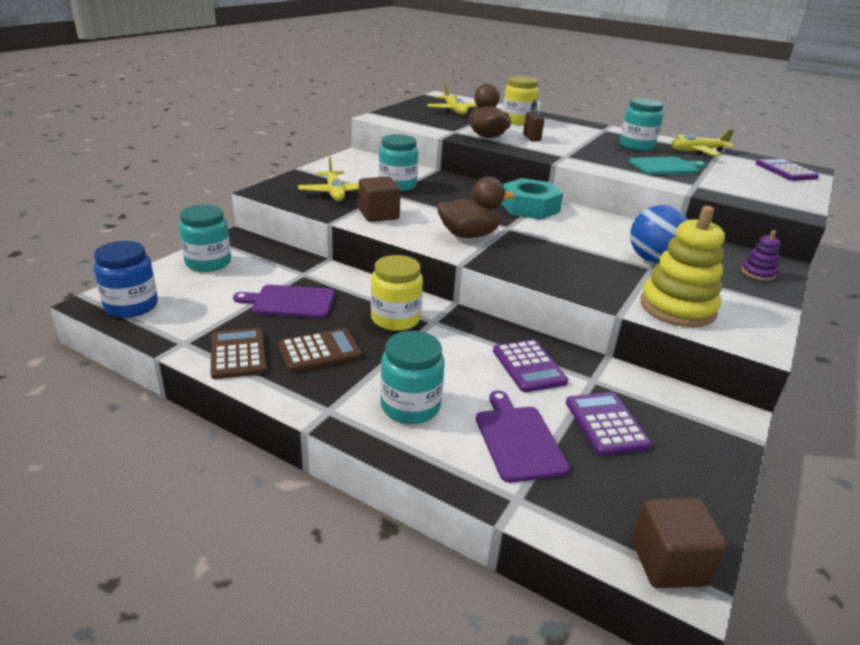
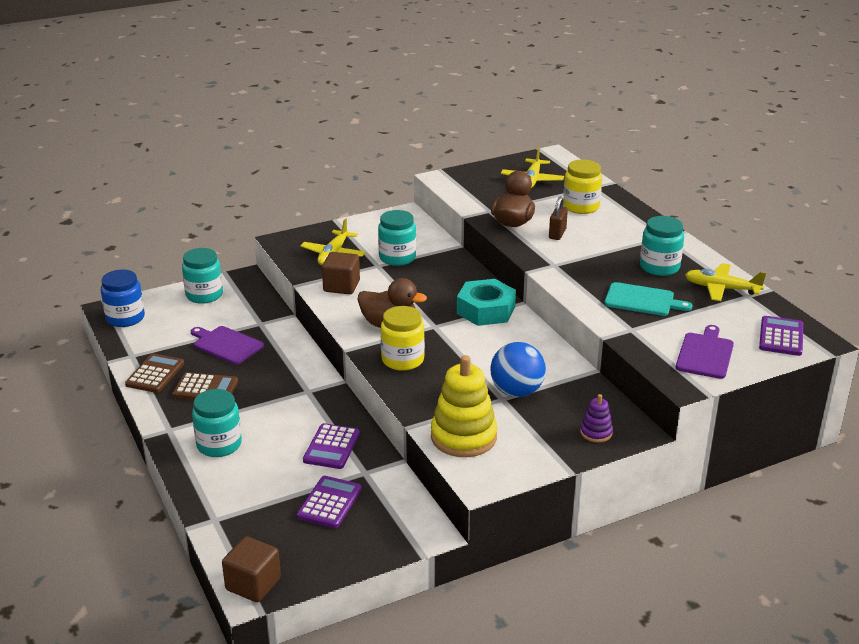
camera: 35 degrees right, 0 degrees up
yellow jar [371,255,423,331] -> yellow jar moved to [381,306,425,371]
purple cutting board [476,391,570,483] -> purple cutting board moved to [676,325,734,379]

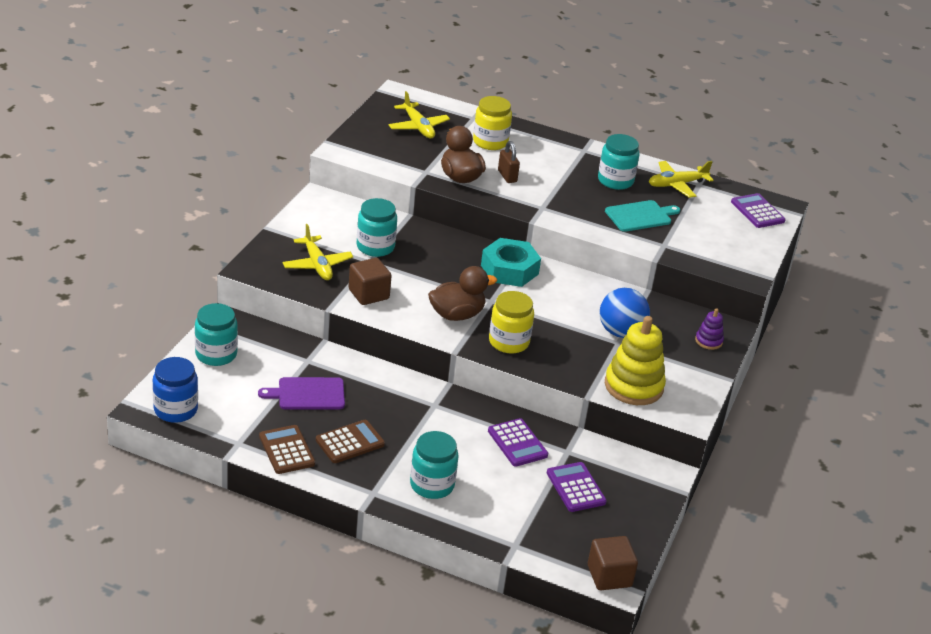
camera: 45 degrees left, 5 degrees up
purple cutting board [676,325,734,379] -> none

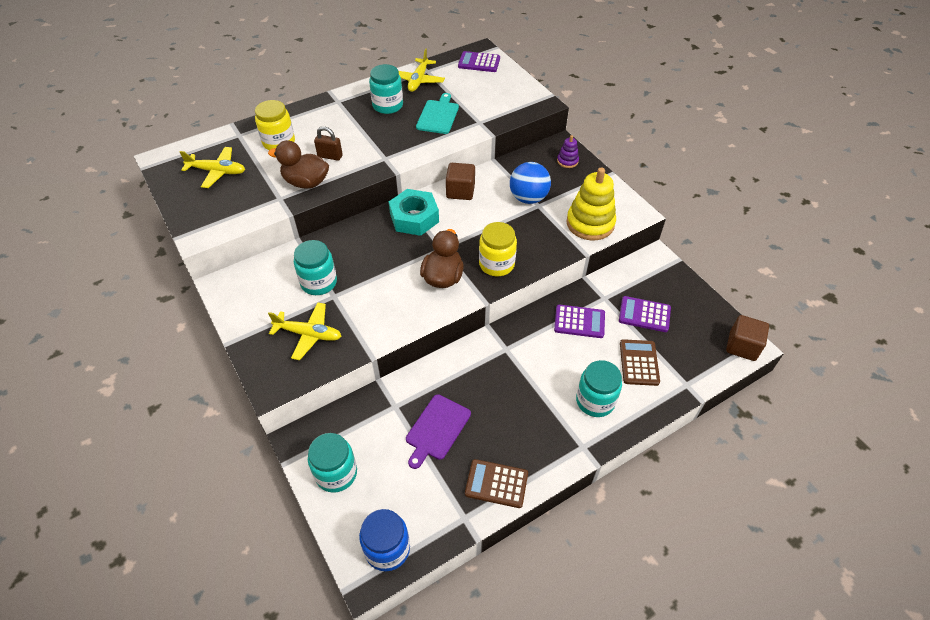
camera: 50 degrees left, 15 degrees up
brown calculator [316,420,385,463] -> brown calculator moved to [620,339,660,386]
brown cube [349,258,391,305] -> brown cube moved to [446,163,475,200]

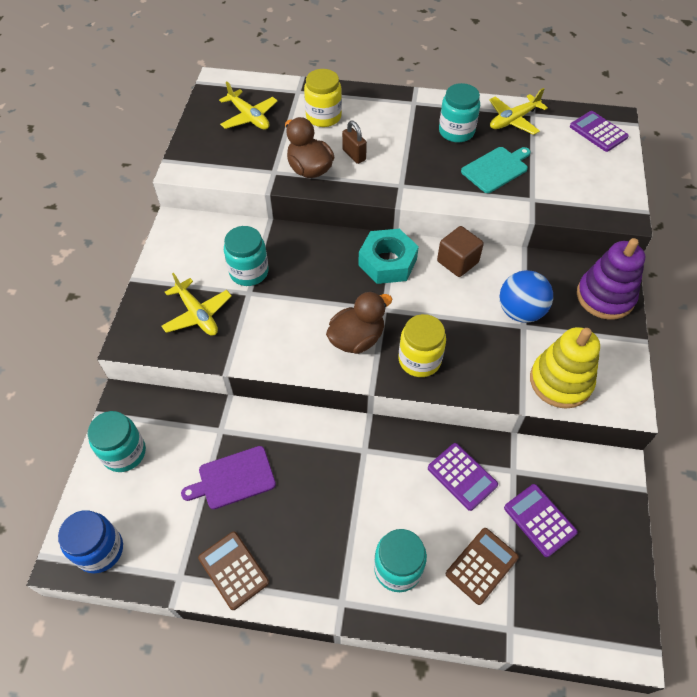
camera: 40 degrees right, 5 degrees up
purple stacking toy [557,135,579,168] -> purple stacking toy [577,238,645,320], size x2.06
brown cube [726,315,769,361] -> none

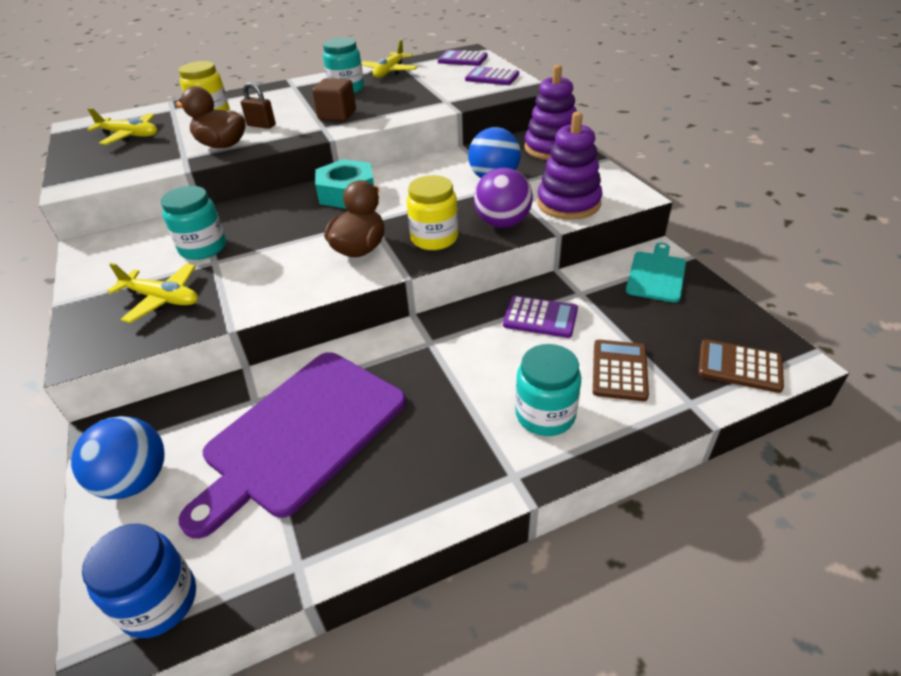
camera: 30 degrees left, 15 degrees down
turquoise jar [88,411,146,472] -> blue ball [71,416,165,499]
purple cutting board [181,446,276,509] -> purple cutting board [179,352,406,539], size x1.92
brown calculator [198,532,269,610] -> brown calculator moved to [698,339,784,393]
brown cube [437,226,484,277] -> brown cube moved to [312,78,356,121]
turquoise cutting board [461,147,531,193] -> turquoise cutting board moved to [626,243,686,303]
purple calculator [504,484,578,557] -> purple calculator moved to [465,66,519,85]
yellow stacking toy [530,327,600,409] -> purple stacking toy [537,112,603,220]
none -> purple ball [474,168,533,228]

